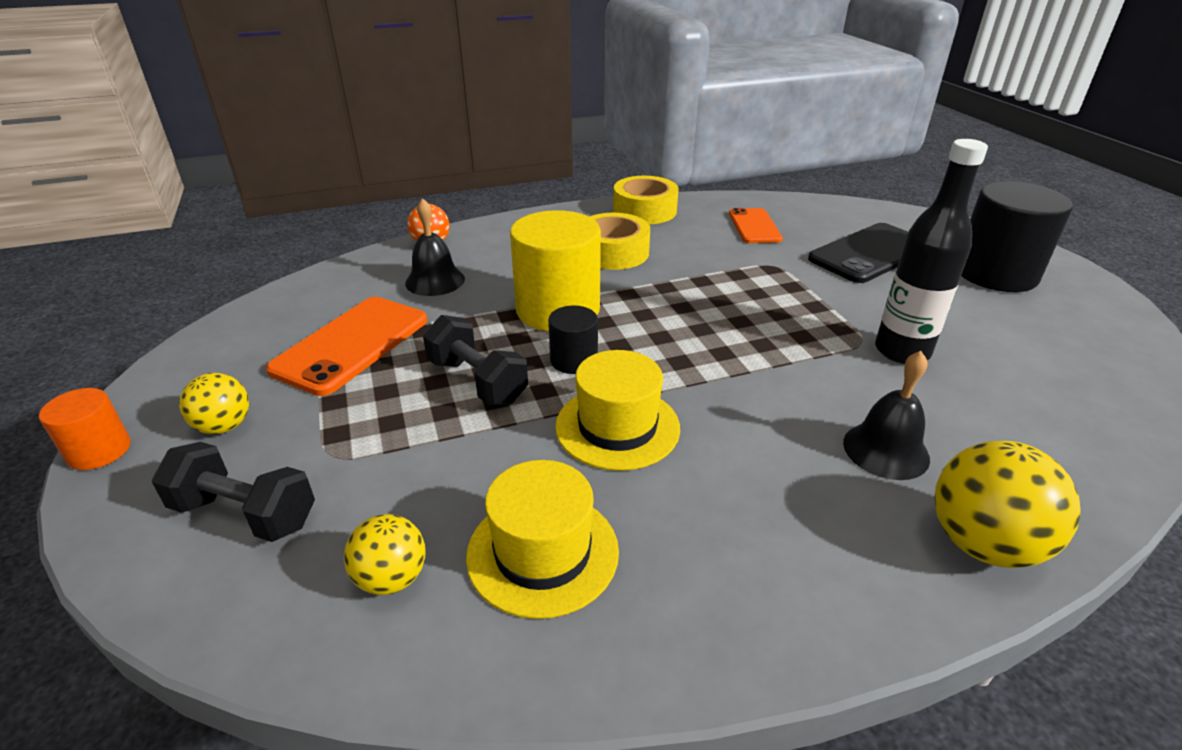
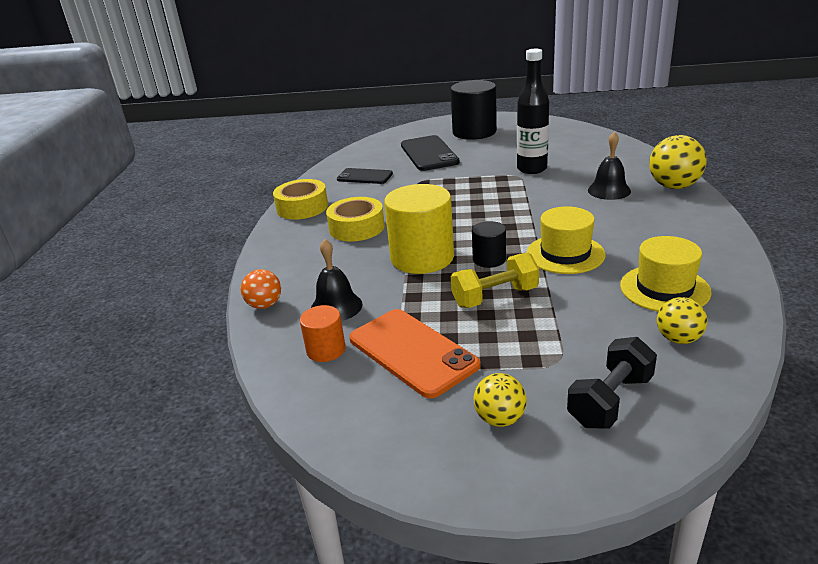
camera: 65 degrees left, 5 degrees down
orange cylinder [39,388,131,470] -> orange cylinder moved to [300,305,346,362]
black dumbbell [423,315,528,405] -> yellow dumbbell [451,253,539,308]
orange phone [729,208,783,243] -> black phone [337,168,393,184]

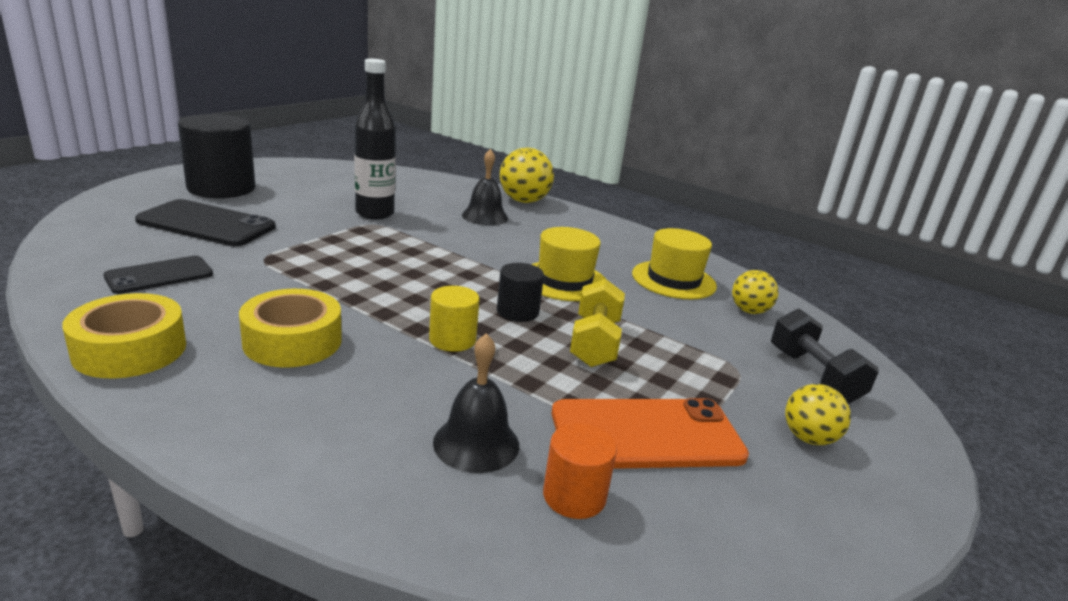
camera: 65 degrees left, 5 degrees down
orange ball [241,269,281,309] -> none
yellow cylinder [384,184,454,274] -> yellow cylinder [429,286,480,352], size x0.51

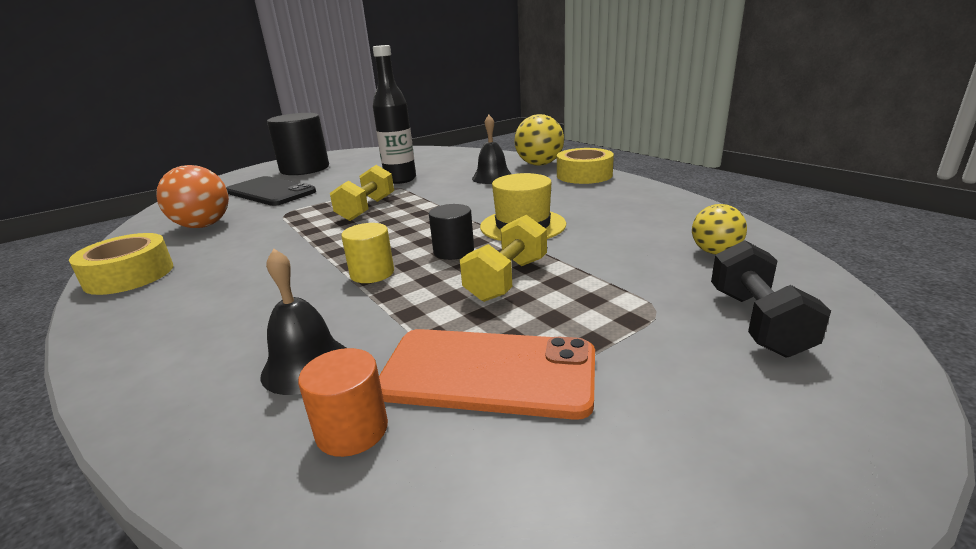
camera: 25 degrees right, 0 degrees up
black phone [103,256,213,294] -> orange ball [156,165,229,228]
yellow tape [239,289,342,367] -> yellow tape moved to [557,148,614,184]
yellow hat [632,228,717,299] -> none
yellow ball [785,384,851,445] -> none
none -> yellow dumbbell [330,165,394,221]

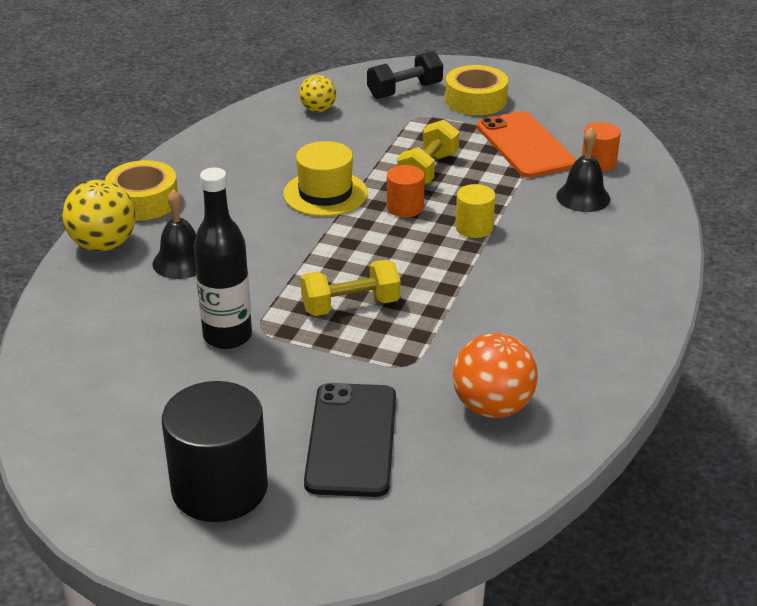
camera: 125 degrees left, 10 degrees up
yellow tape [69,233,173,295] -> yellow tape moved to [445,65,508,115]
black cylinder [429,204,474,260] -> orange cylinder [387,165,425,217]
yellow dumbbell [460,215,547,302] -> yellow dumbbell turned 60 degrees counterclockwise [397,120,460,185]

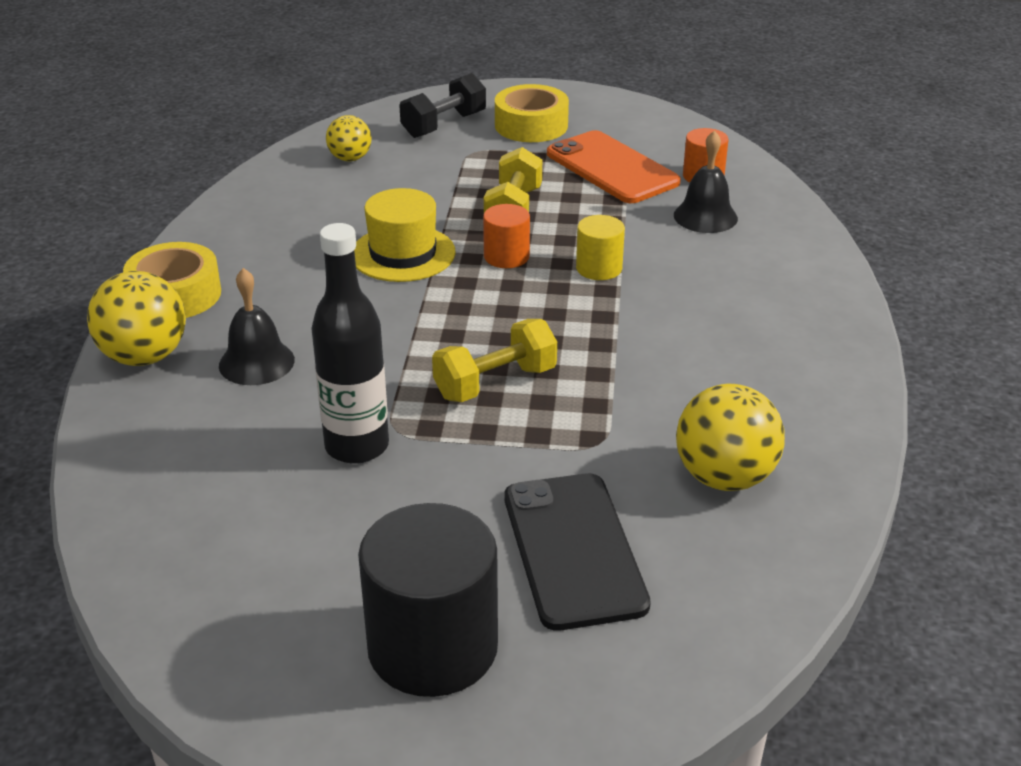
camera: 15 degrees left, 0 degrees up
orange ball [453,333,538,418] -> yellow ball [676,384,785,491]

